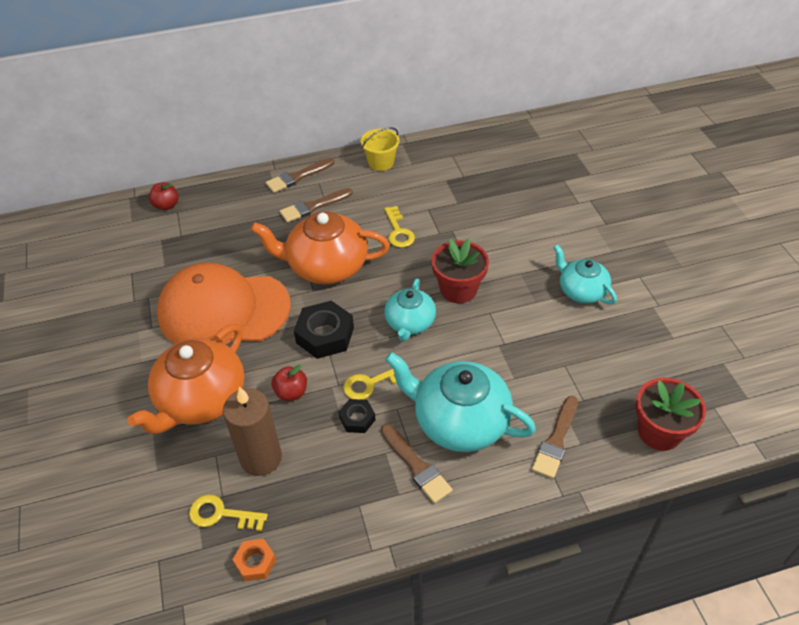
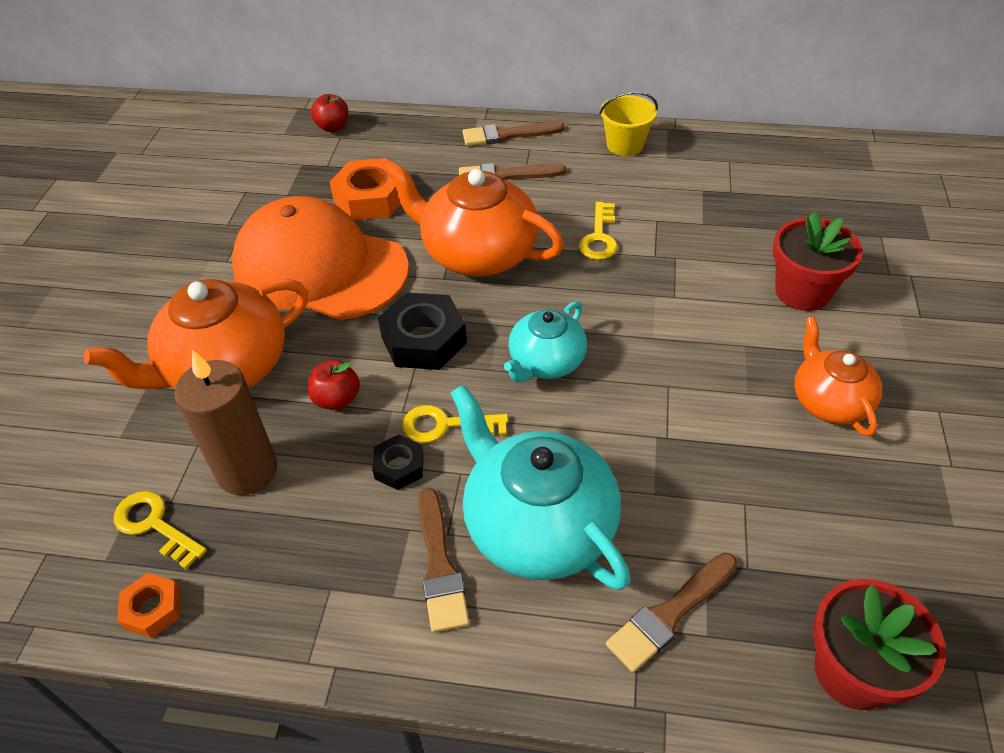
camera: 25 degrees right, 0 degrees up
red flower pot [431,238,489,303] -> red flower pot moved to [773,211,863,311]
turquoise teapot [553,244,617,304] -> orange teapot [794,317,882,436]
none -> orange nut [330,158,400,220]

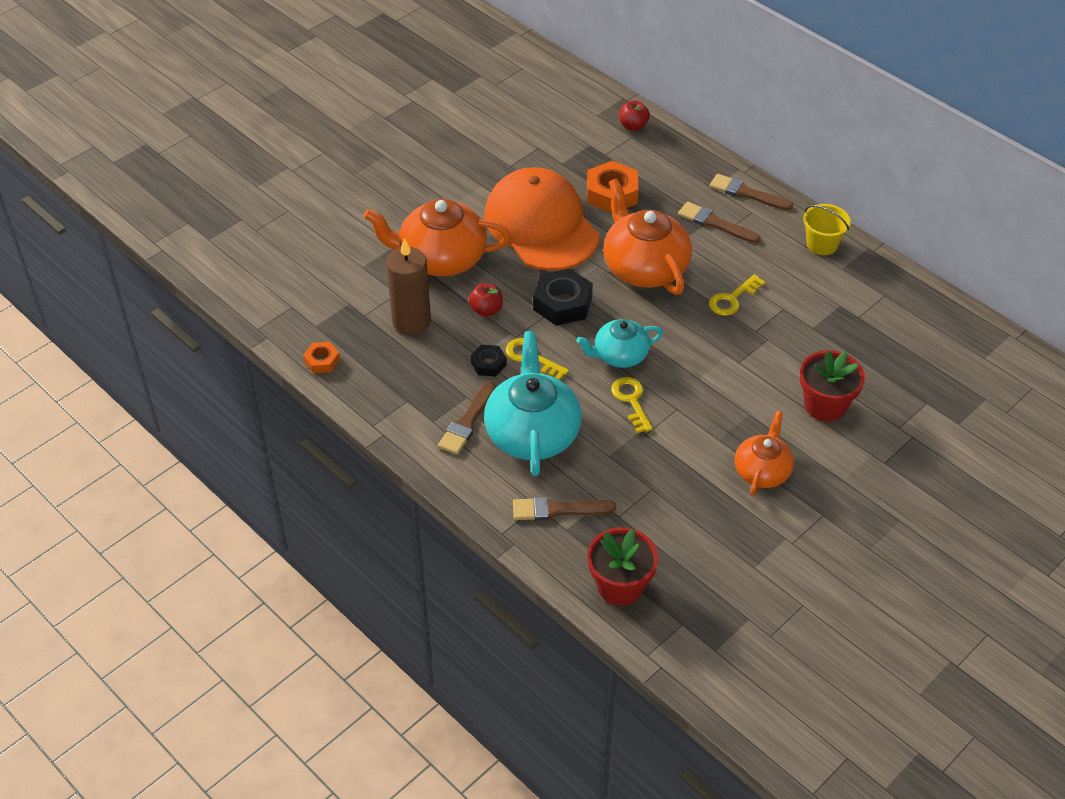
camera: 35 degrees right, 0 degrees up
yellow key [114,491,207,569] -> yellow key moved to [611,377,653,433]

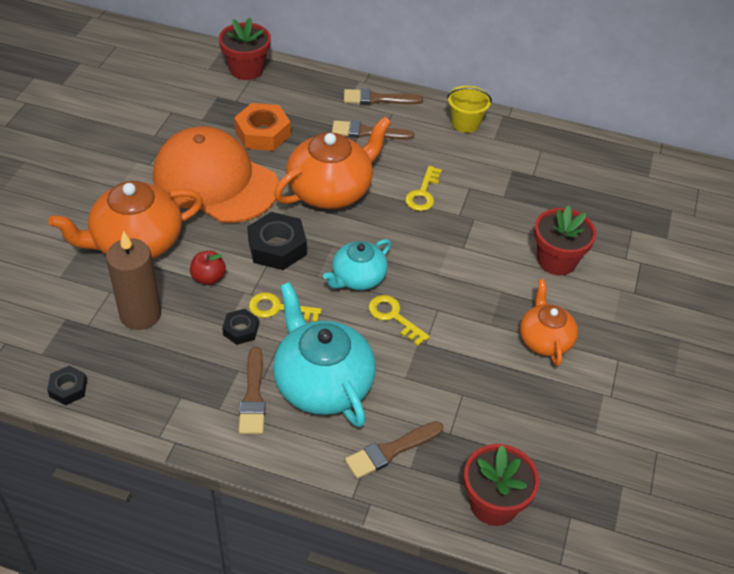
camera: 30 degrees left, 0 degrees up
orange nut [303,342,340,374] -> black nut [47,366,87,405]
orange teapot [603,179,692,295] -> orange teapot turned 105 degrees clockwise [274,116,391,209]
red apple [619,100,650,131] -> red flower pot [219,18,271,80]

